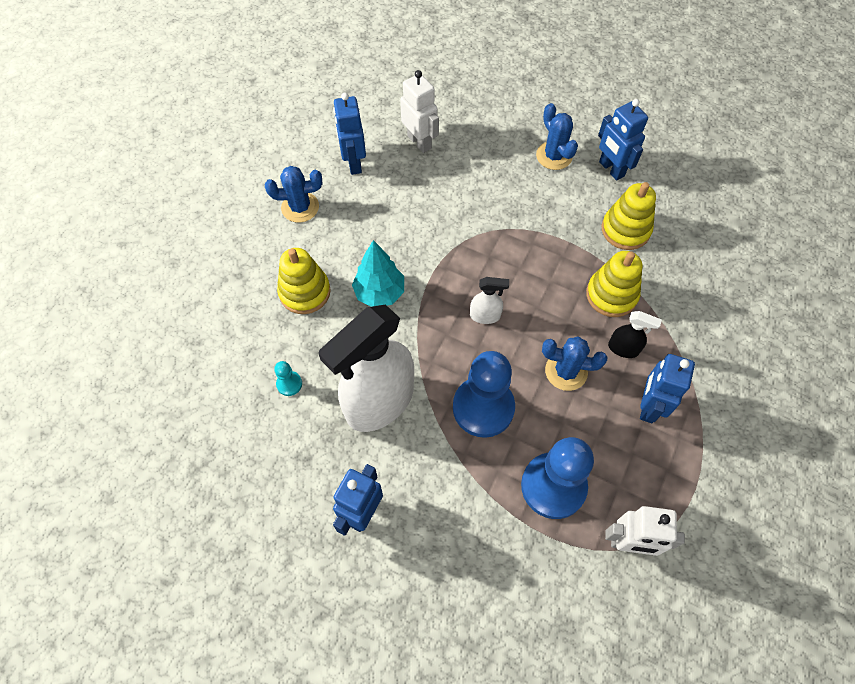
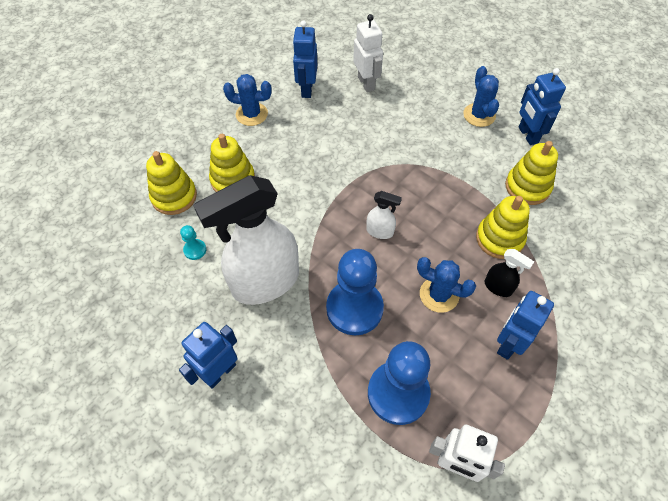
camera: 15 degrees right, 5 degrees down
turquoise tree [352,240,404,307] -> none
none -> yellow stacking toy [146,151,197,215]

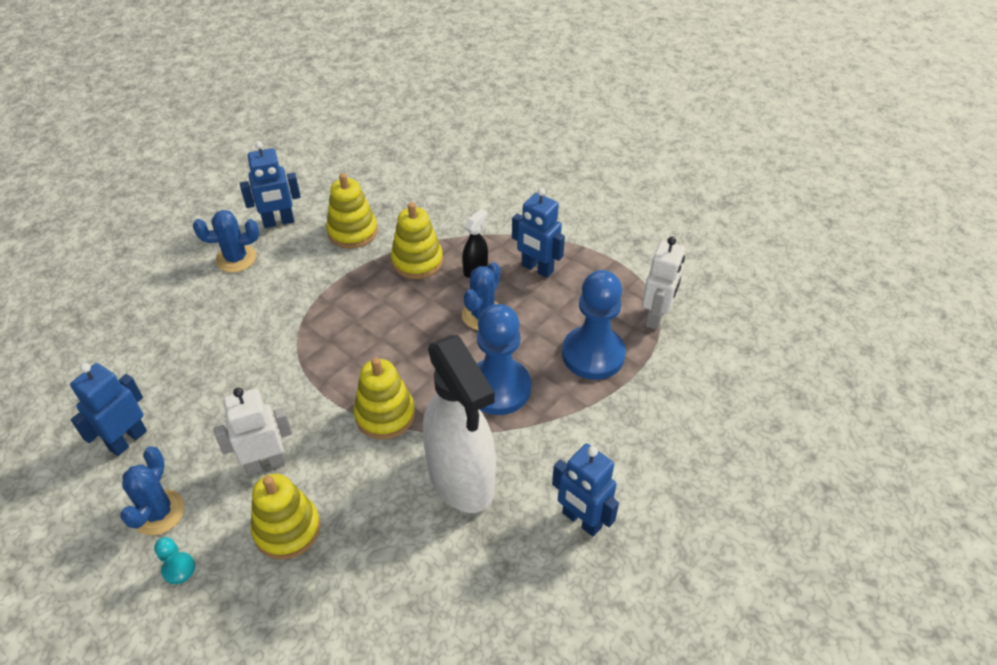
camera: 90 degrees left, 10 degrees down
yellow stacking toy [146,151,197,215] -> yellow stacking toy moved to [354,357,415,439]
turquoise pawn [180,225,206,260] -> turquoise pawn moved to [154,537,195,584]
blue robot [292,20,317,98] -> blue robot turned 120 degrees clockwise [70,363,147,456]
white robot [353,14,383,92] -> white robot moved to [214,387,292,475]
white spray bottle [366,191,402,239] -> none

